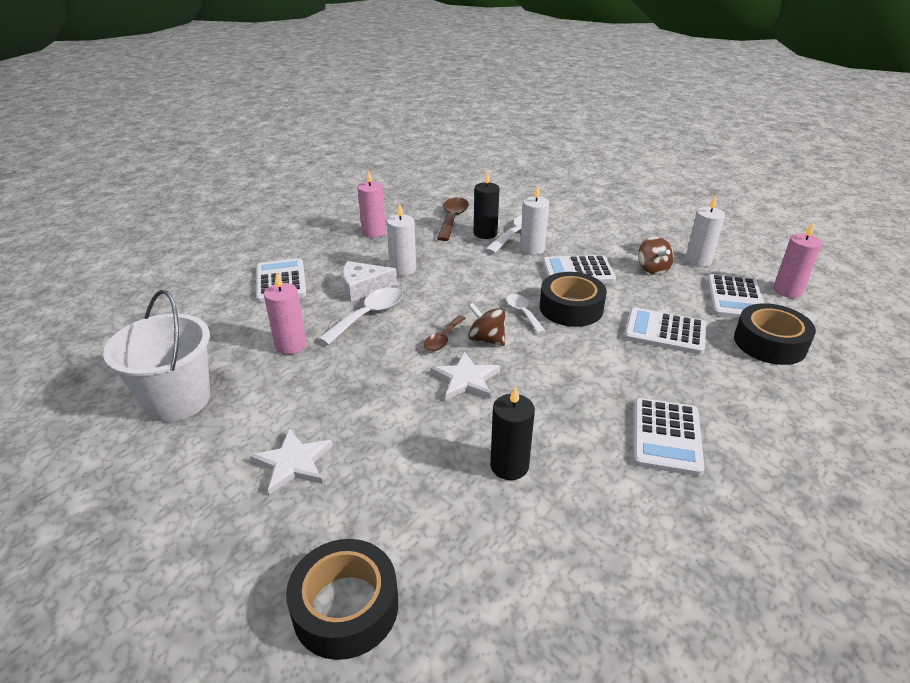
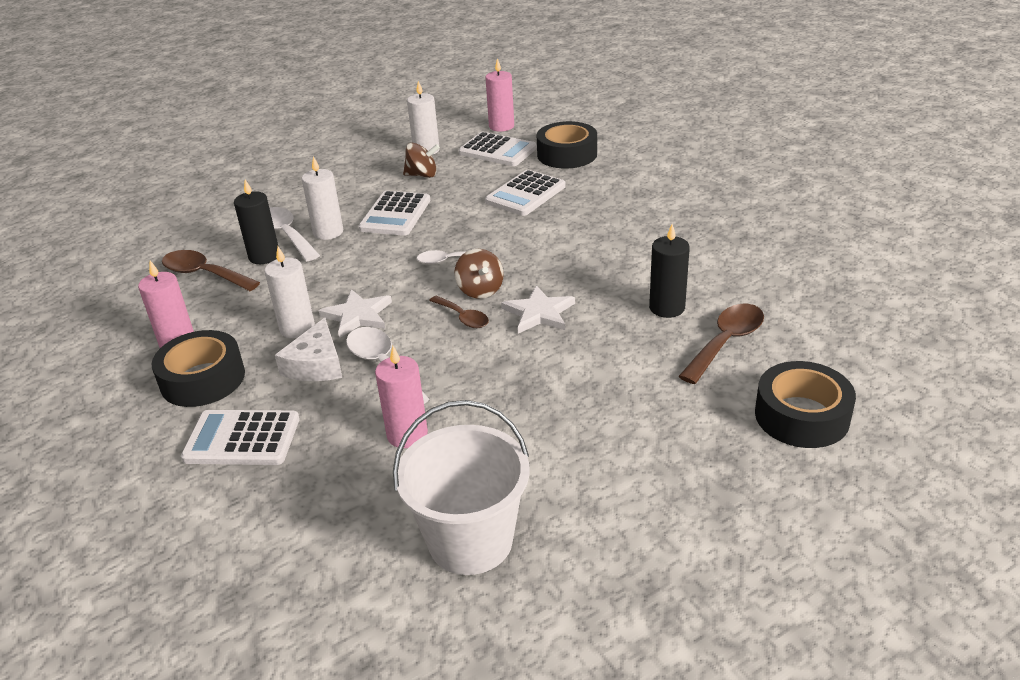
camera: 70 degrees left, 0 degrees up
white star [250,428,333,495] -> white star moved to [319,289,392,338]
brown spinning top [468,303,505,346] -> brown spinning top turned 75 degrees counterclockwise [454,249,504,299]
black tape [540,272,607,327] -> black tape moved to [151,330,245,407]
white calculator [633,398,704,476] -> none
none -> brown spoon [678,304,764,384]

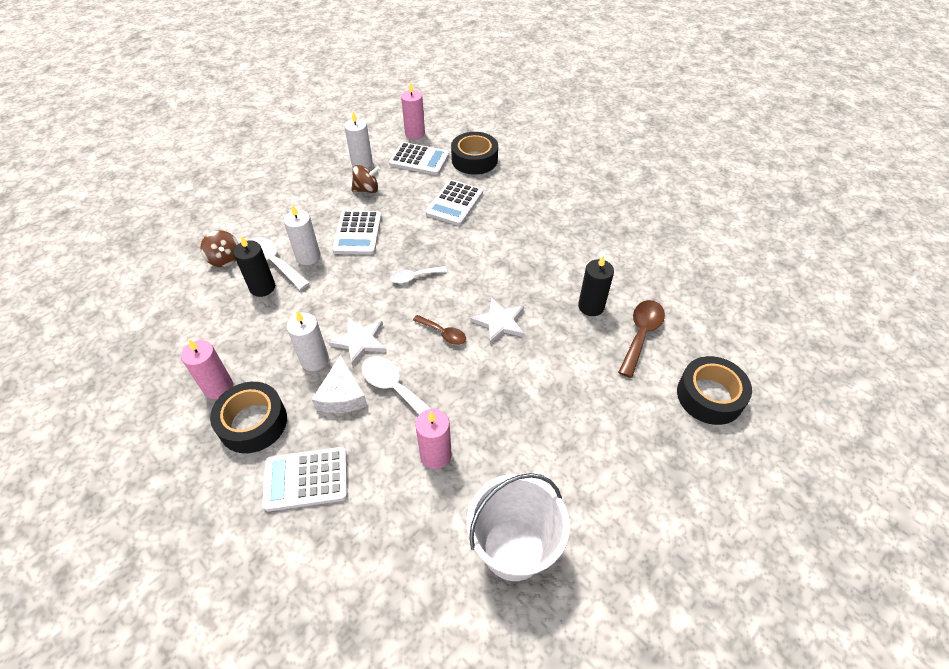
camera: 15 degrees left, 15 degrees up
brown spoon [162,250,260,291] -> none
brown spinning top [454,249,504,299] -> brown spinning top moved to [200,230,239,267]

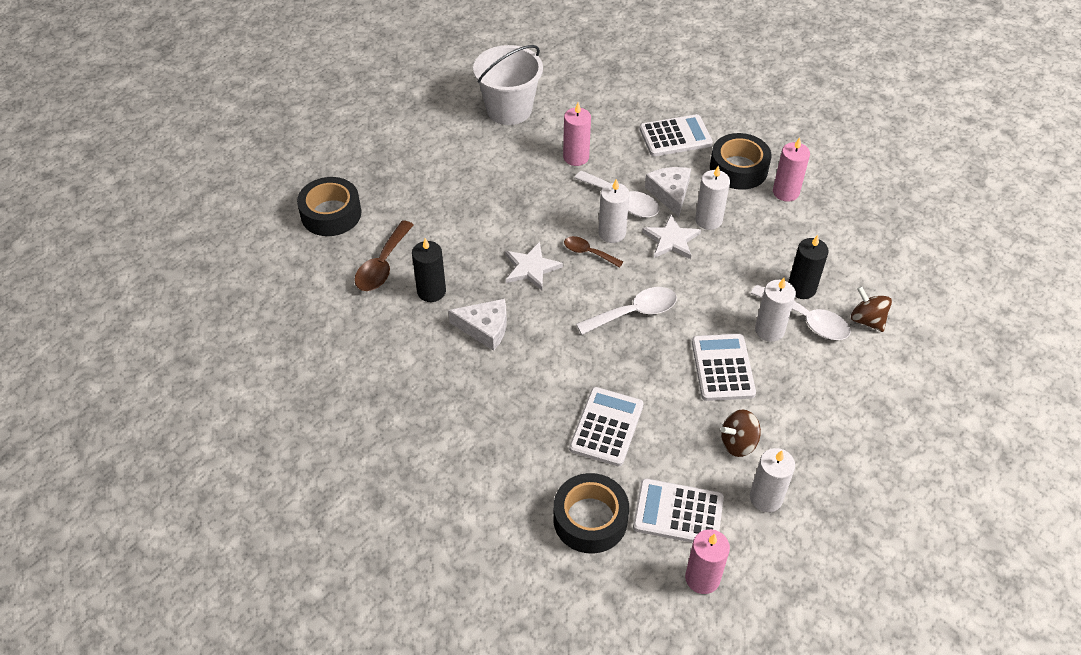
camera: 175 degrees right, 0 degrees up
white spoon [390,266,447,284] -> white spoon [576,287,677,335], size x1.59
none -> white cheese [448,299,507,351]
none -> white candle [598,179,630,243]

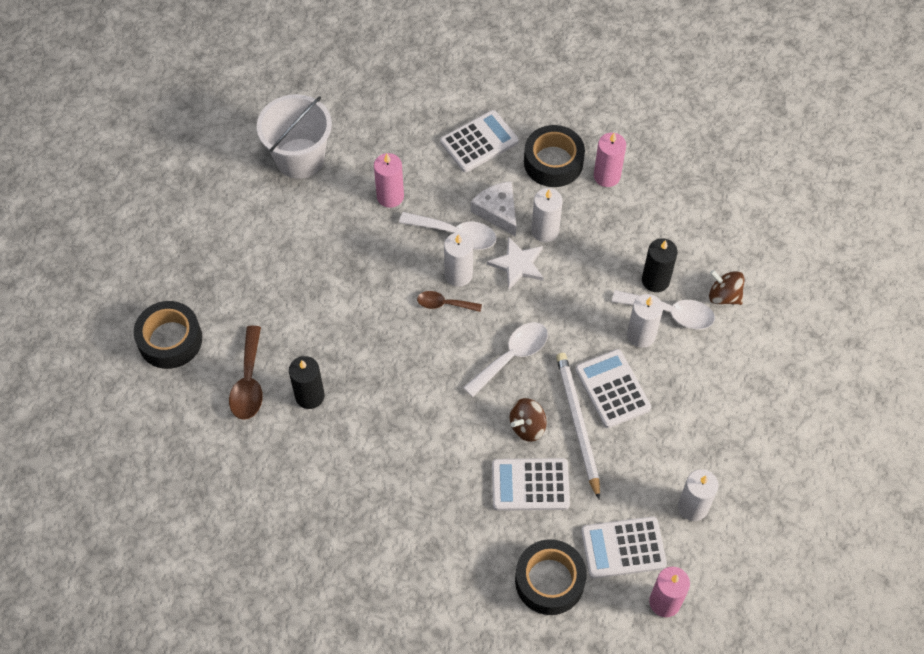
camera: 20 degrees left, 10 degrees up
white cheese [448,299,507,351] -> none
white star [505,242,563,290] -> none
white calculator [569,387,644,466] -> white calculator turned 90 degrees counterclockwise [492,458,570,511]
brown spinning top [721,410,761,457] -> brown spinning top moved to [510,398,547,442]
none -> white pencil [556,353,600,500]

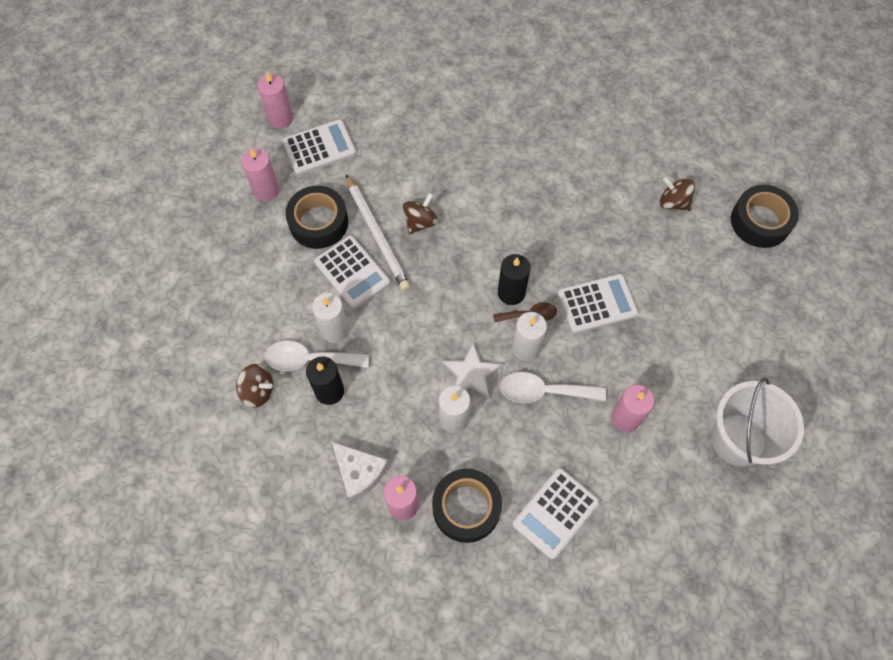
camera: 165 degrees right, 5 degrees up
brown spoon [229,326,263,420] -> brown spinning top [660,176,695,211]
black candle [289,356,325,409] -> black candle moved to [498,254,531,305]
white spoon [463,322,548,397] -> none
white cheese [471,181,516,236] -> white cheese moved to [332,442,389,502]
white calculator [492,458,570,511] -> white calculator moved to [558,274,639,334]
black tape [515,539,587,615] -> black tape moved to [285,186,348,249]
white candle [678,469,719,521] -> pink candle [241,148,280,202]

